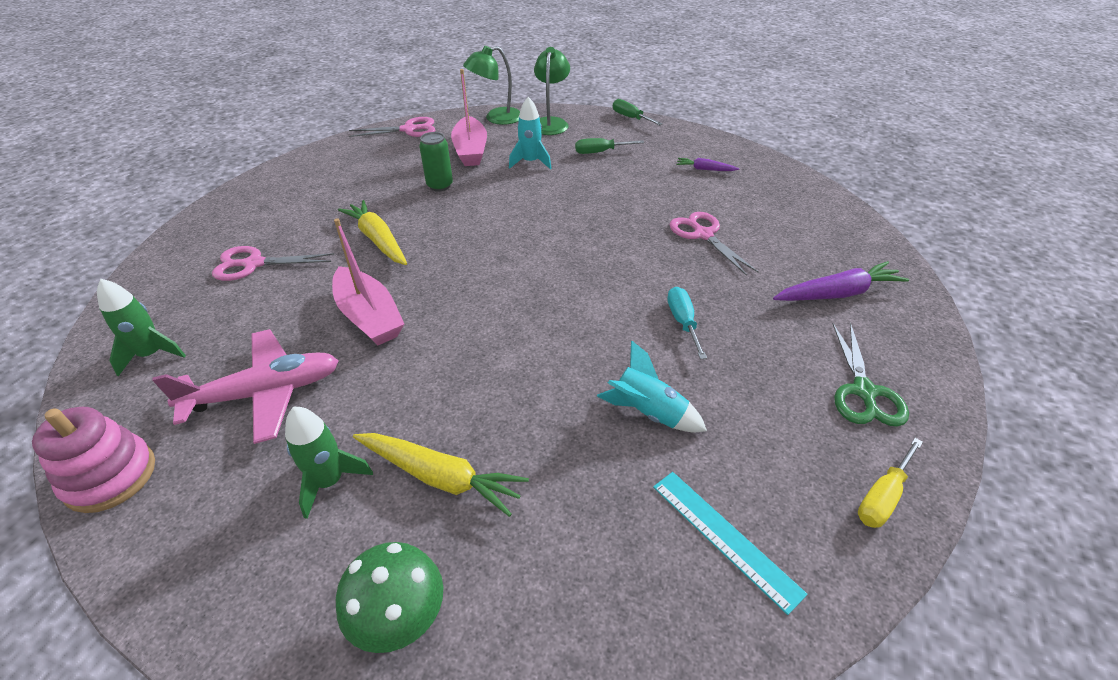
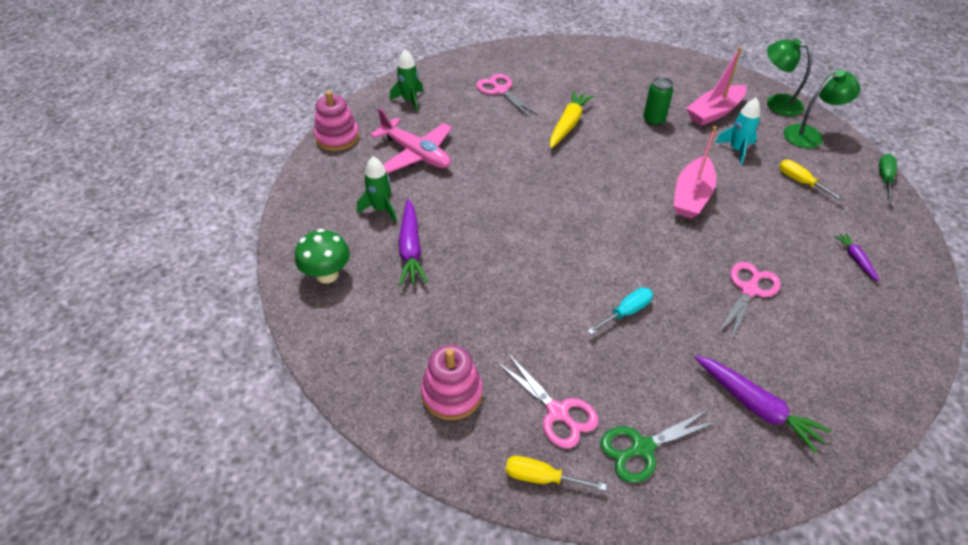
camera: 60 degrees right, 5 degrees up
pink boat [332,218,404,345] -> pink boat moved to [674,126,717,219]
pink scissors [349,117,435,137] -> pink scissors moved to [497,354,599,449]
yellow carrot [353,433,529,517] -> purple carrot [398,199,428,286]
green screwdriver [575,138,644,154] -> yellow screwdriver [779,160,844,201]
turquoise rocket [597,341,707,432] -> none
turquoise ruler [653,472,808,615] -> pink stacking toy [421,345,483,420]

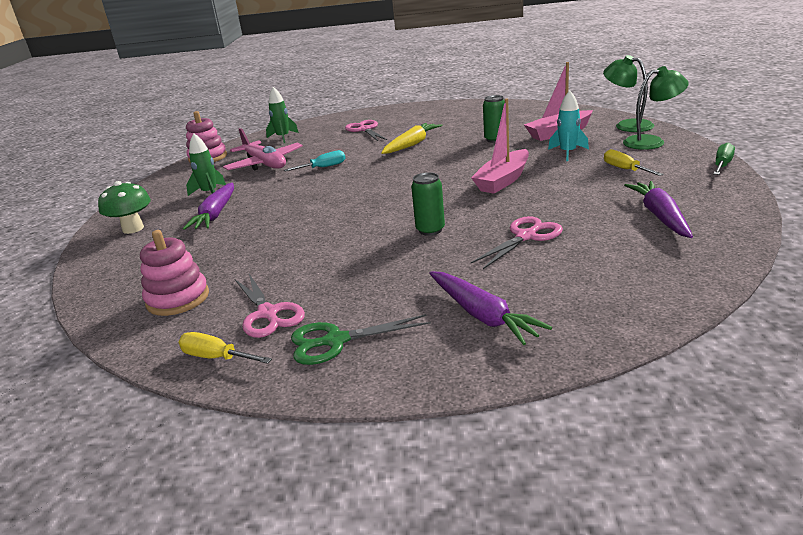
camera: 15 degrees right, 20 degrees down
turquoise screwdriver [588,287,653,335] -> turquoise screwdriver moved to [284,150,346,172]
purple carrot [834,233,880,282] -> purple carrot [624,181,693,238], size x1.80
none -> green can [411,172,445,236]

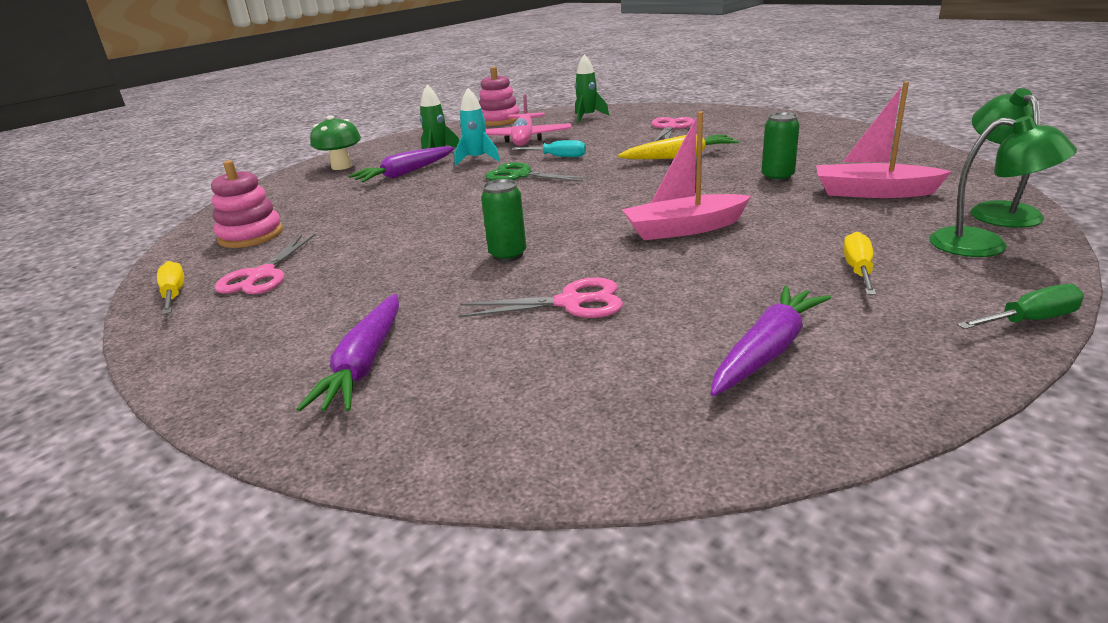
camera: 40 degrees right, 0 degrees up
green scissors [291,314,431,365] -> green scissors moved to [485,162,589,182]
turquoise rocket [548,91,589,161] -> turquoise rocket moved to [454,88,500,166]

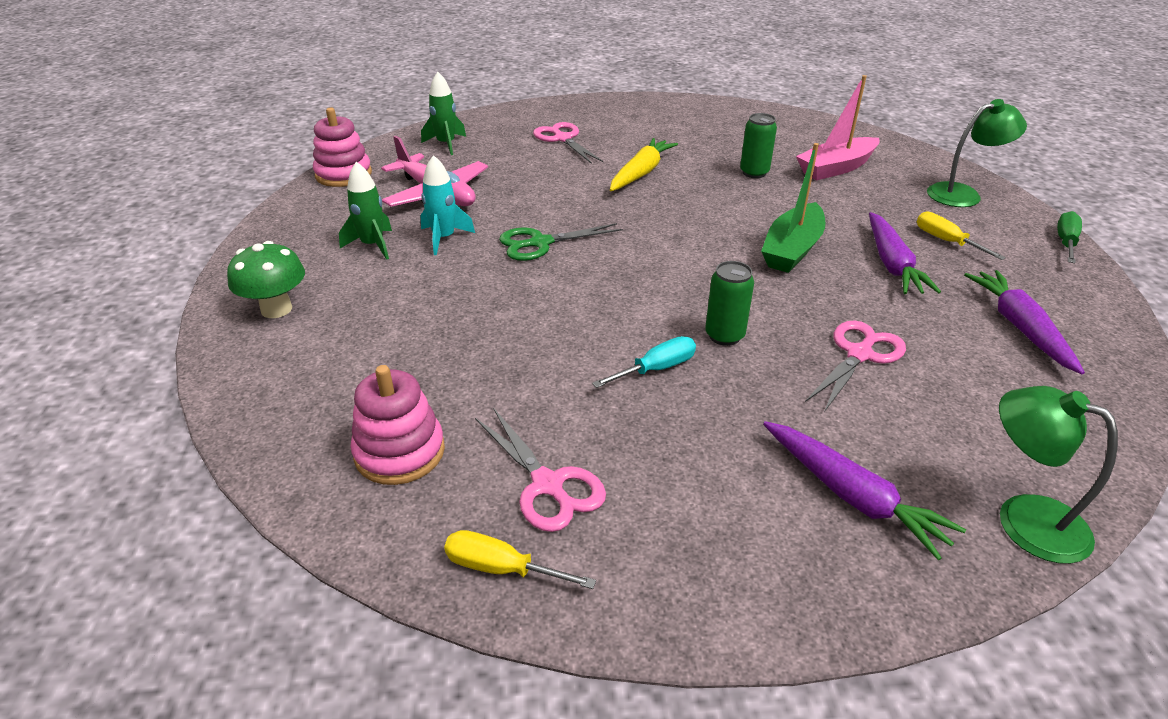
camera: 50 degrees left, 10 degrees up
purple carrot [348,146,455,182] -> purple carrot moved to [869,212,941,294]
turquoise screwdriver [511,140,586,157] -> turquoise screwdriver moved to [592,336,696,388]
pink boat [622,111,751,240] -> green boat [761,143,825,273]
green lamp [970,88,1044,228] -> green lamp moved to [999,386,1118,564]

